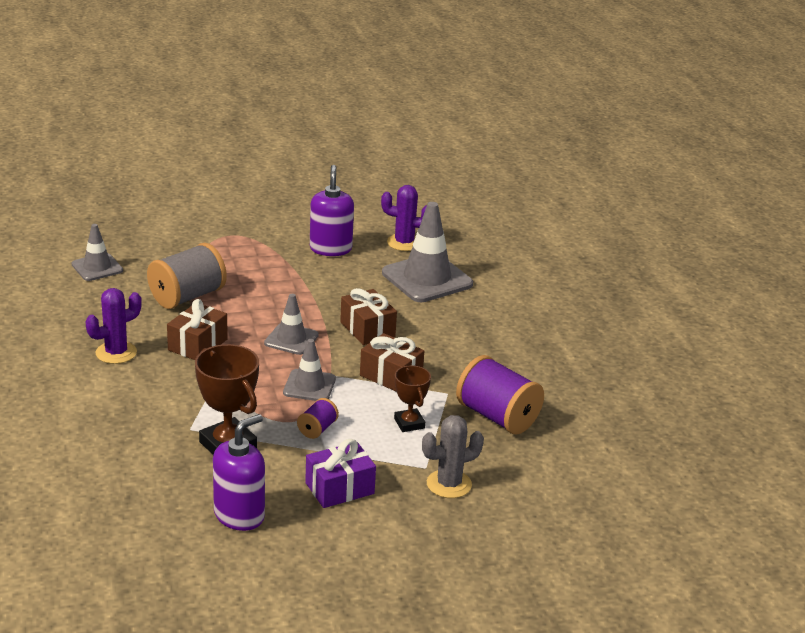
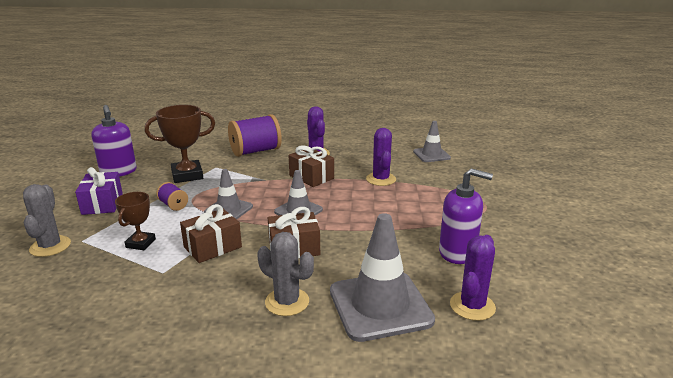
camera: 110 degrees right, 5 degrees down
grey spool [147,243,227,309] -> purple cactus [366,128,396,186]
brown trophy [394,365,431,432] -> brown trophy turned 75 degrees counterclockwise [115,192,156,250]
purple spool [456,355,544,435] -> purple spool moved to [228,114,282,157]
none -> grey cactus [257,232,314,316]

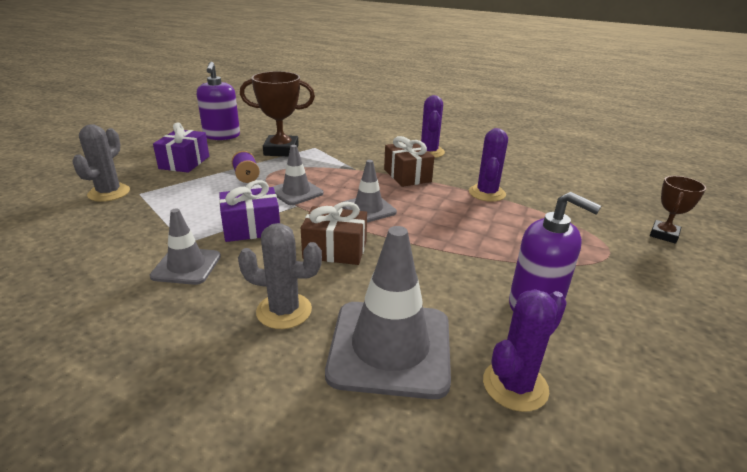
camera: 20 degrees right, 5 degrees up
brown trophy [115,192,156,250] -> brown trophy moved to [650,176,706,244]
brown gift [180,204,242,263] -> purple gift [219,180,280,242]
purple spool [228,114,282,157] -> none
grey cactus [257,232,314,316] -> grey cactus turned 45 degrees counterclockwise [238,223,322,329]
grey traffic cone [413,121,451,162] -> grey traffic cone moved to [150,208,221,285]

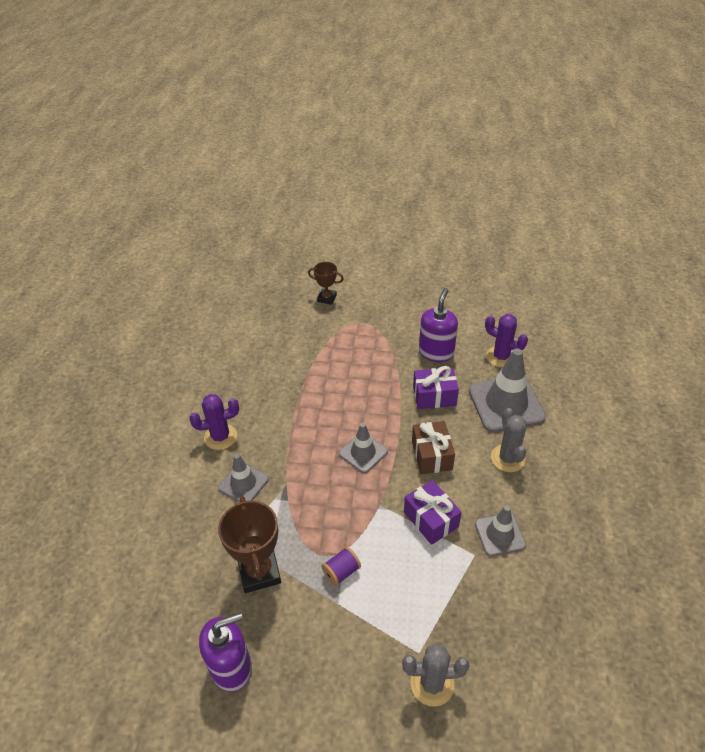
camera: 105 degrees left, 15 degrees up
purple gift [153,123,209,173] -> purple gift moved to [413,366,459,409]
grey traffic cone [273,145,323,205] -> grey traffic cone moved to [218,454,269,502]
brown gift [384,136,434,187] -> none
purple cactus [469,128,508,202] -> none

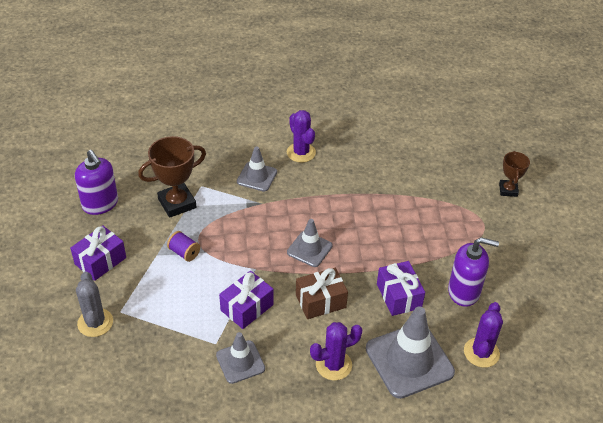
camera: 75 degrees right, 0 degrees up
grey cactus [491,408,527,472] -> purple cactus [310,322,363,380]
none -> purple gift [70,225,126,281]

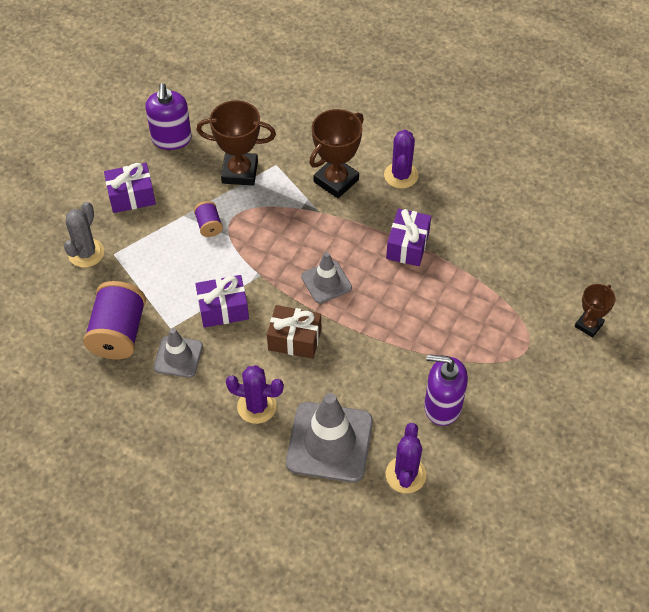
camera: 35 degrees right, 10 degrees up
grey traffic cone [237,146,277,192] -> brown trophy [309,109,364,198]
purple gift [377,261,425,316] -> purple gift moved to [386,208,431,266]
purple soap dispenser [448,237,499,307] -> purple soap dispenser turned 150 degrees clockwise [424,354,468,426]
purple cactus [464,302,503,368] -> purple cactus turned 45 degrees counterclockwise [386,423,426,493]
none -> purple spool [83,281,146,360]

